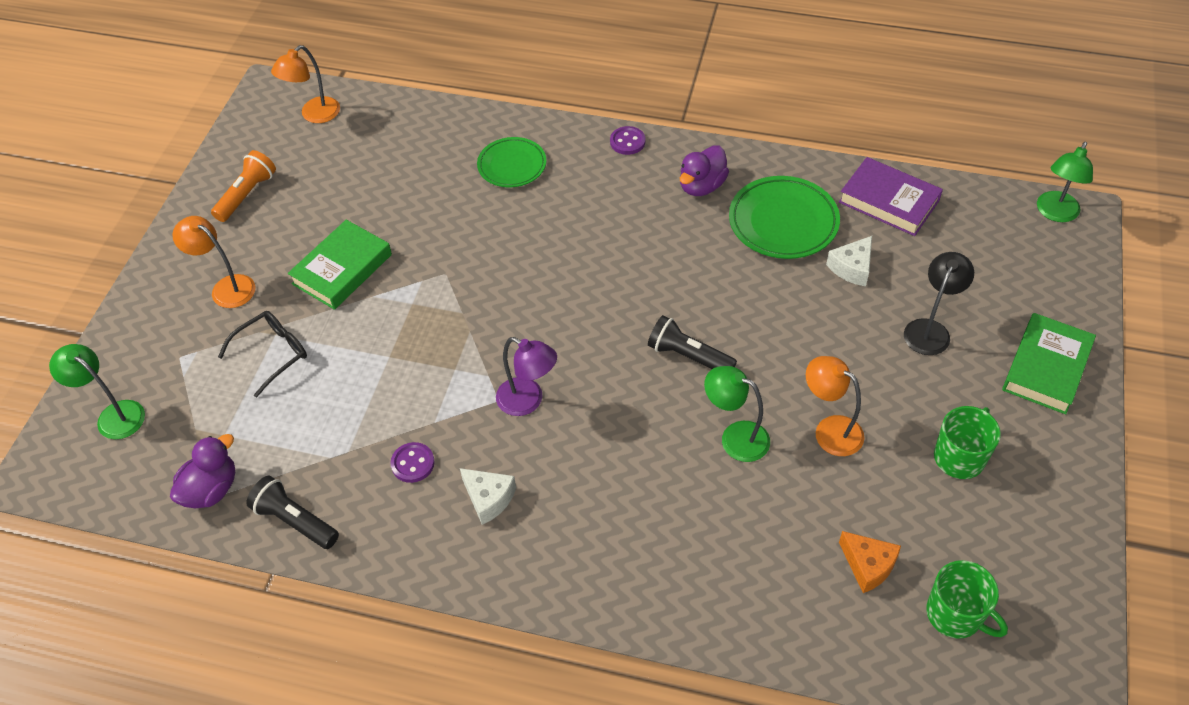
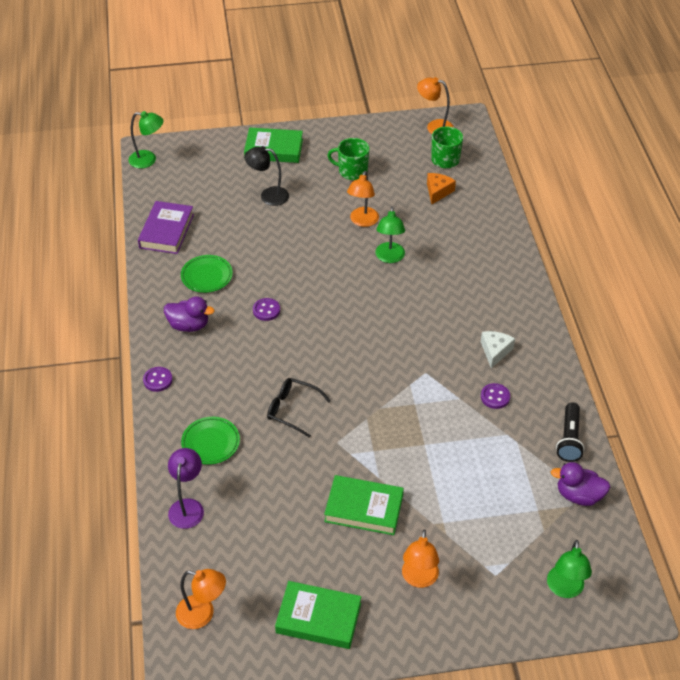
camera: 115 degrees left, 5 degrees down
orange flashlight [211,150,276,222] -> green book [275,581,361,649]
black glasses [218,311,307,398] -> black glasses moved to [267,378,331,438]
purple lamp [496,337,557,416] -> purple lamp moved to [168,448,204,529]
black flashlight [648,315,737,369] -> none
green plate [729,176,840,259] -> green plate [181,255,233,293], size x0.66
white cheese [826,236,872,286] -> none
none -> purple button [253,298,280,321]
none -> orange lamp [417,77,454,134]

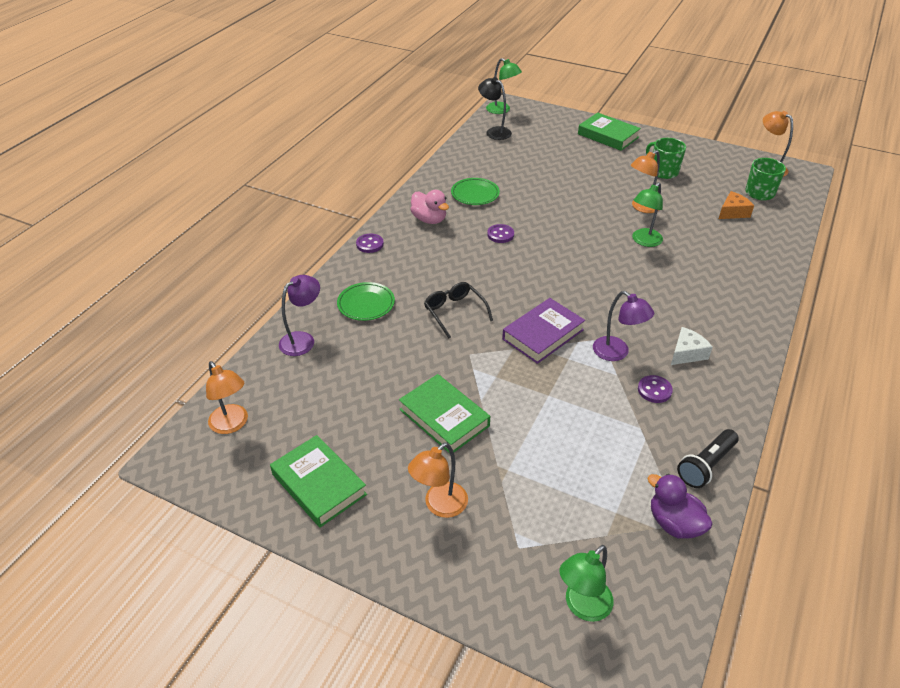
camera: 35 degrees right, 5 degrees down
purple book [138,201,194,254] -> purple book moved to [502,298,585,364]
purple duck [164,297,215,332] -> pink duck [410,190,449,224]
black lamp [244,146,289,206] -> black lamp moved to [478,77,512,140]
none -> purple lamp [593,291,654,361]

